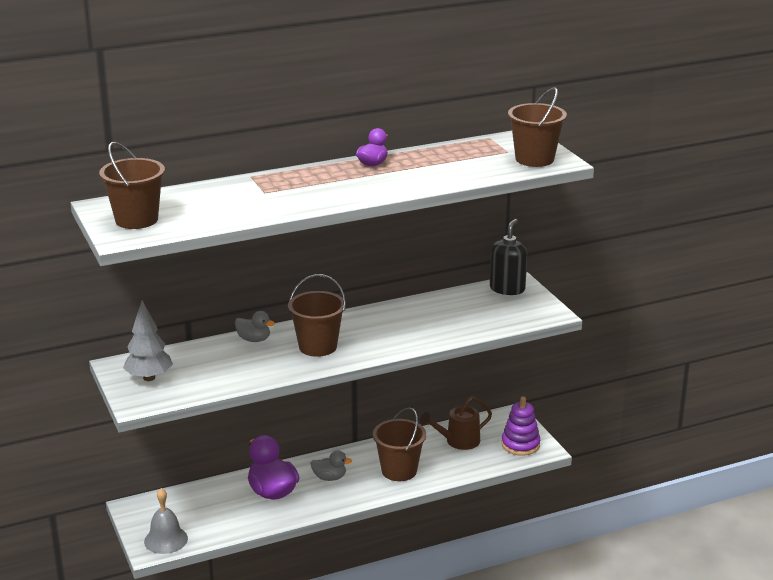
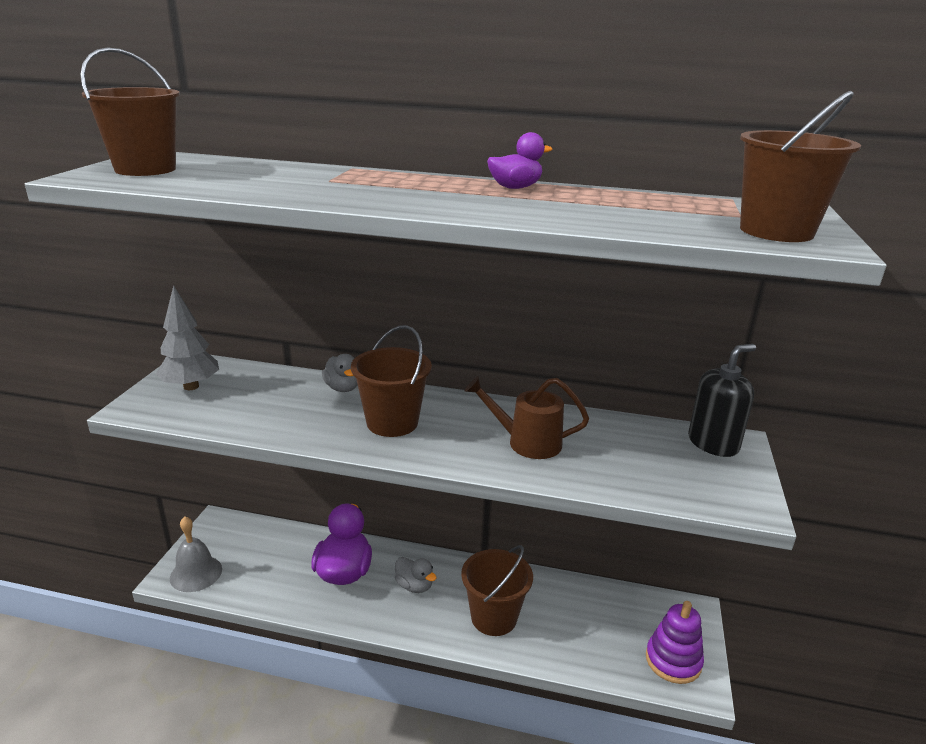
camera: 35 degrees right, 0 degrees up
brown watering can [420,396,492,450] -> brown watering can moved to [465,376,589,459]

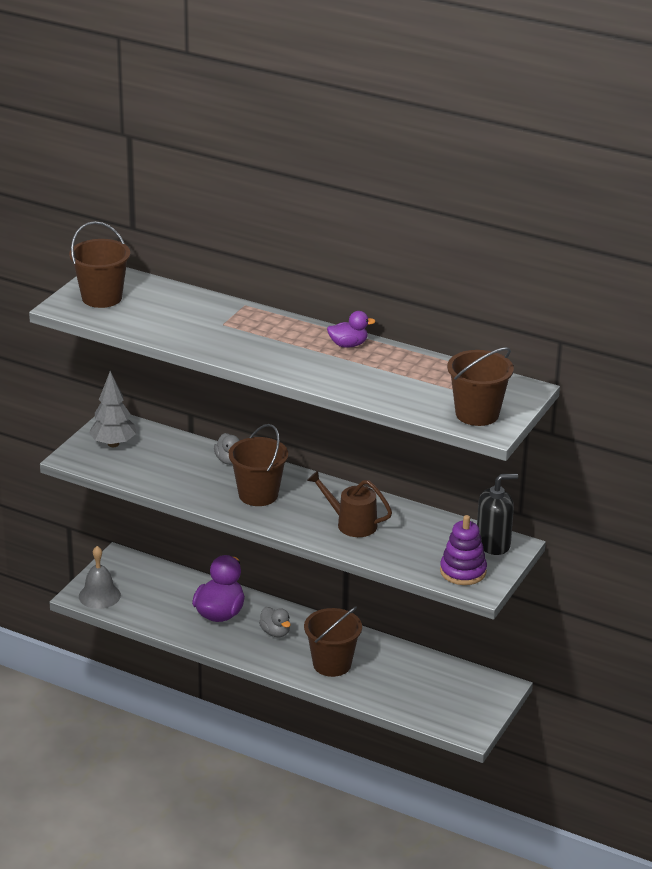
camera: 15 degrees right, 5 degrees up
purple stacking toy [646,601,704,684] -> purple stacking toy moved to [440,515,487,585]

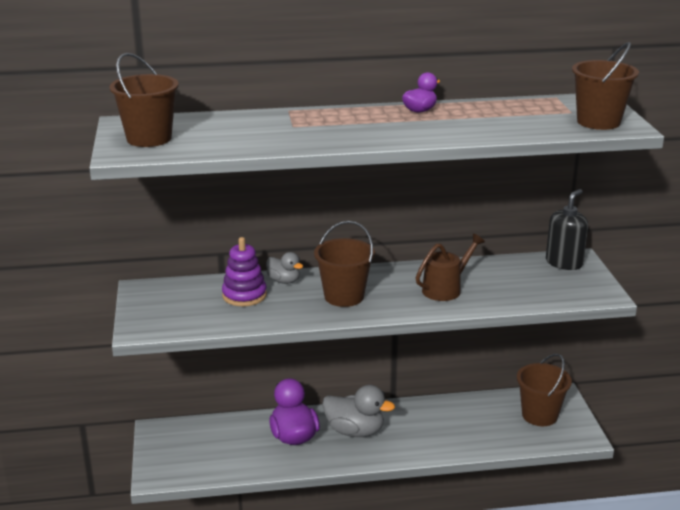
camera: 35 degrees left, 5 degrees down
grey bell [79,546,121,609] -> none
grey tree [89,371,136,447] -> none
grey duck [259,607,291,637] -> grey duck [322,385,395,437], size x1.75
brown bucket [304,606,362,677] -> brown bucket moved to [517,354,572,426]
brown watering can [307,471,392,537] -> brown watering can turned 150 degrees clockwise [416,234,485,301]
purple stacking toy [440,515,487,585] -> purple stacking toy moved to [222,237,267,306]

